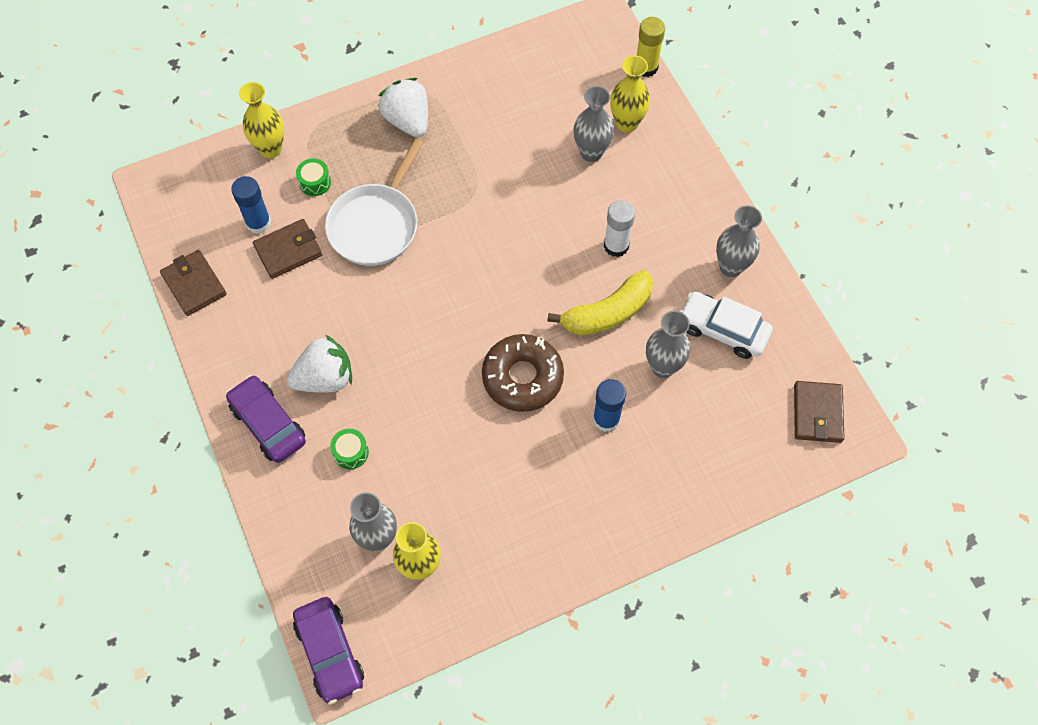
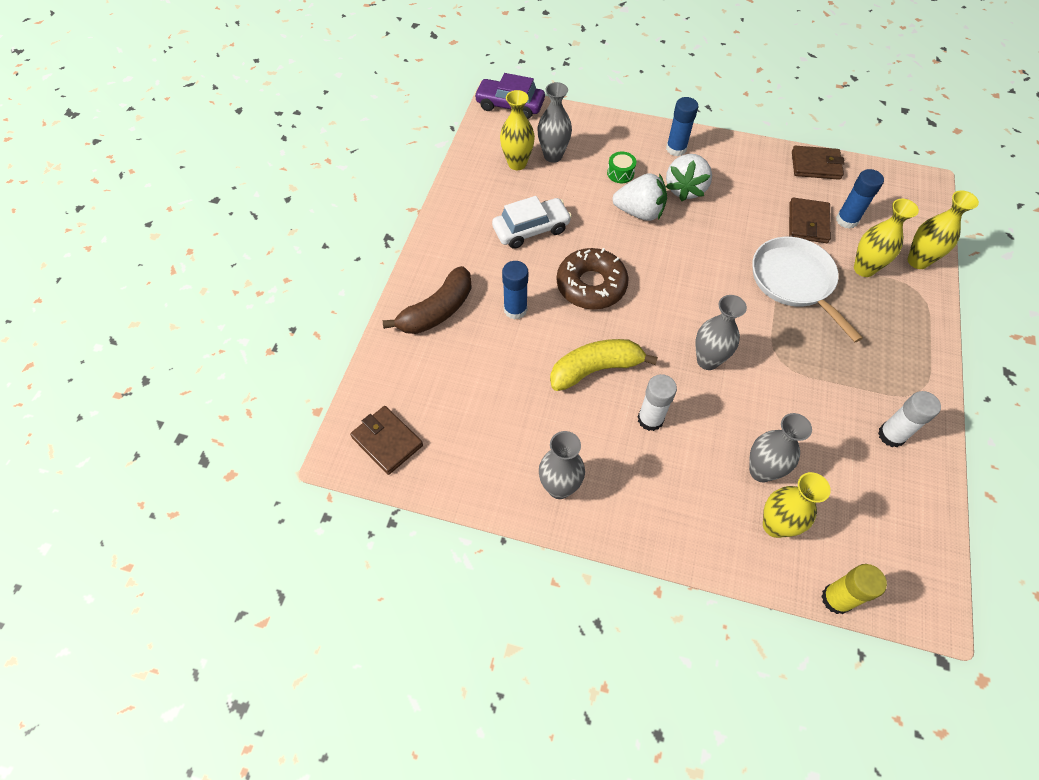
camera: 130 degrees right, 5 degrees down
purple car [226,375,306,463] -> blue glue stick [666,97,698,156]
green drum [296,159,331,196] -> yellow vase [854,199,919,277]
white strawberry [378,78,428,137] -> white strawberry moved to [612,173,667,221]
yellow banana [547,270,653,336] -> yellow banana turned 60 degrees clockwise [550,339,658,391]
grey vase [646,311,690,378] -> grey vase moved to [696,295,747,370]
white car [680,292,773,359] -> white car moved to [492,196,572,249]
none -> brown banana [383,266,472,334]
none -> white glue stick [878,391,941,447]

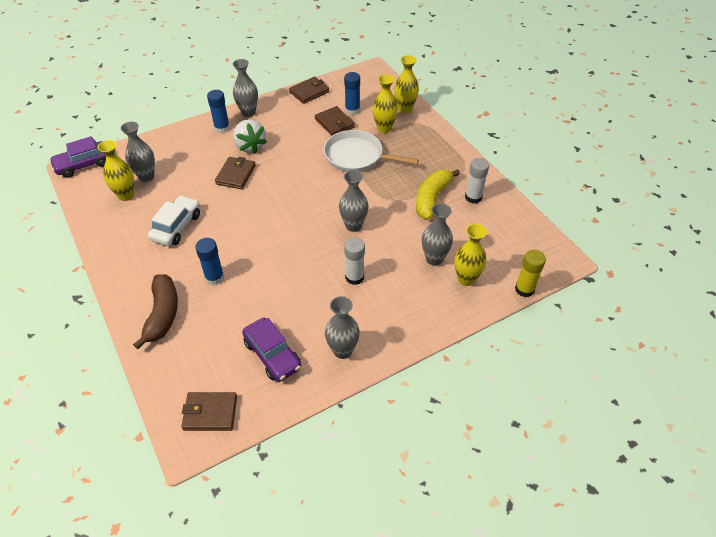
camera: 45 degrees left, 10 degrees down
yellow banana [550,339,658,391] -> yellow banana moved to [416,169,460,220]
brown donut [556,248,629,309] -> none
green drum [607,152,636,183] -> none
white strawberry [612,173,667,221] -> brown wallet [215,157,256,189]
none -> grey vase [233,59,258,117]
none -> purple car [242,318,301,382]

